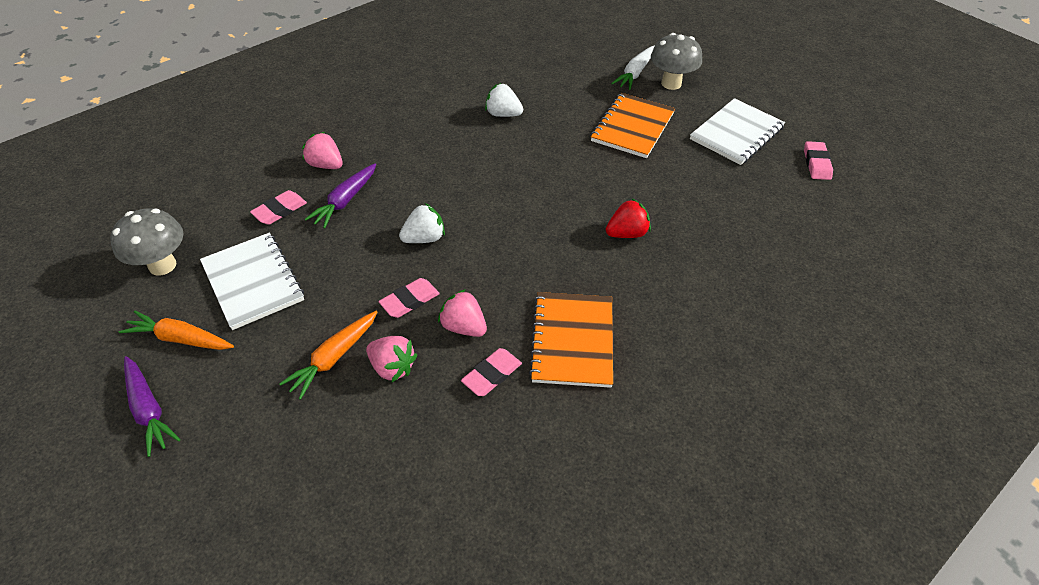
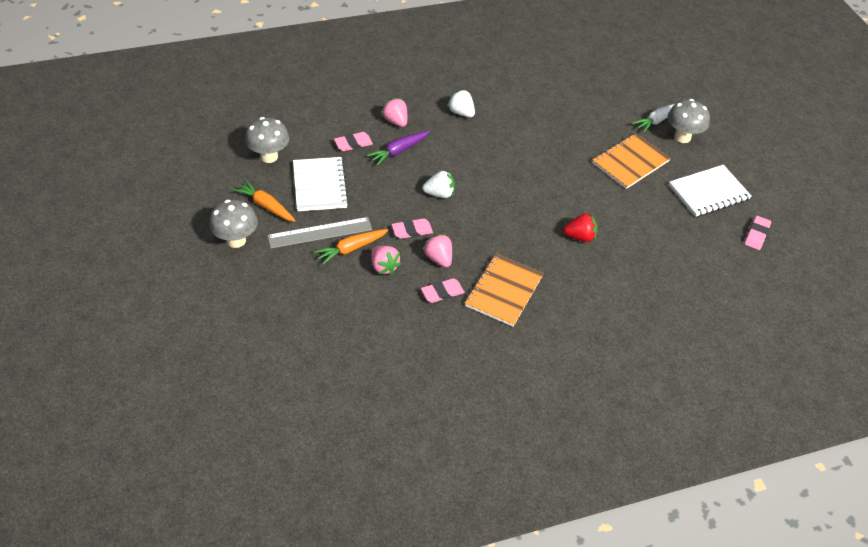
camera: 20 degrees right, 0 degrees up
purple carrot [124,356,181,457] -> grey mushroom [209,200,258,248]
white strawberry [485,83,523,117] -> white strawberry moved to [447,89,475,117]
none -> grey ruler [267,217,372,248]

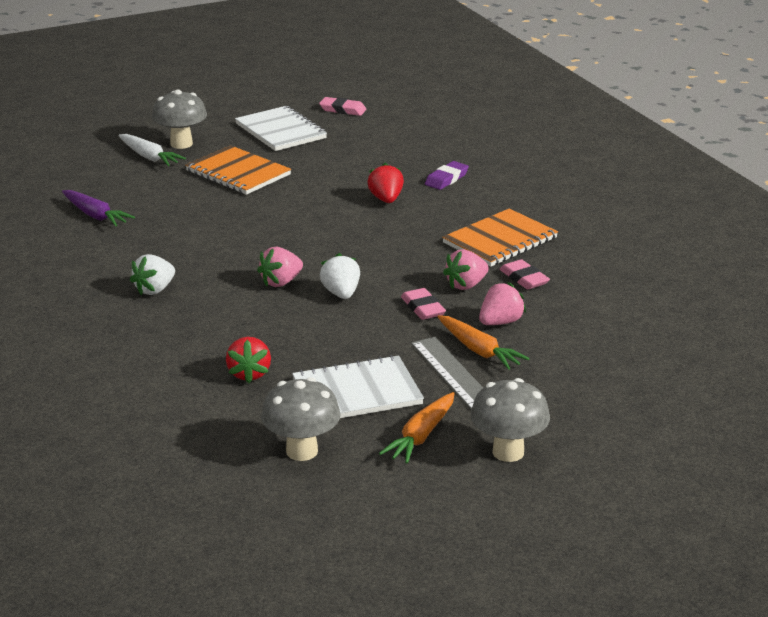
camera: 95 degrees left, 20 degrees down
pink eraser [334,132,373,151] -> red strawberry [226,337,271,383]
purple carrot [367,131,429,166] -> purple carrot moved to [62,190,135,226]
pink strawberry [381,98,407,127] -> pink strawberry moved to [257,247,303,287]
orange notebook [465,254,544,327] -> orange notebook turned 60 degrees counterclockwise [442,208,558,267]
none -> purple eraser [425,161,469,190]

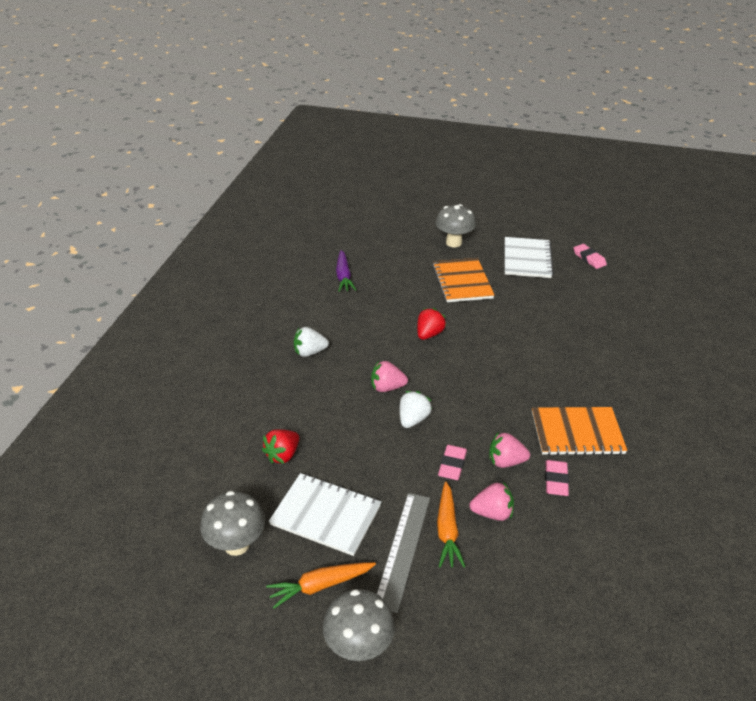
camera: 40 degrees right, 10 degrees up
white carrot [118,134,186,166] -> none
red strawberry [367,163,404,203] -> red strawberry moved to [417,308,446,340]
purple eraser [425,161,469,190] -> none

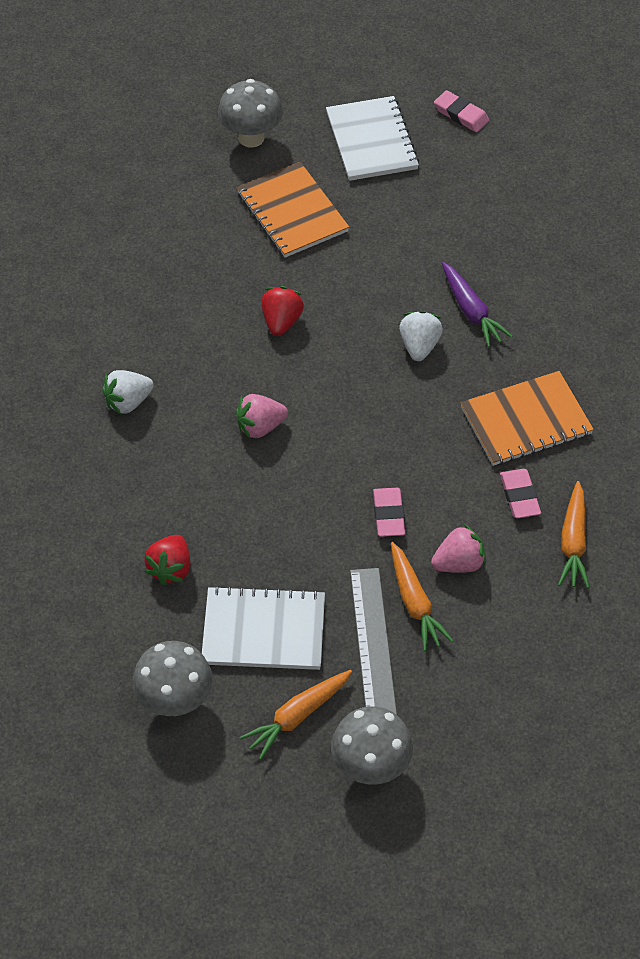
camera: 20 degrees left, 15 degrees up
purple carrot [336,250,356,292] -> purple carrot moved to [442,262,513,347]
white strawberry [400,391,432,428] -> white strawberry moved to [399,311,443,361]
pink strawberry [489,432,530,468] -> none
none -> orange carrot [558,481,590,588]

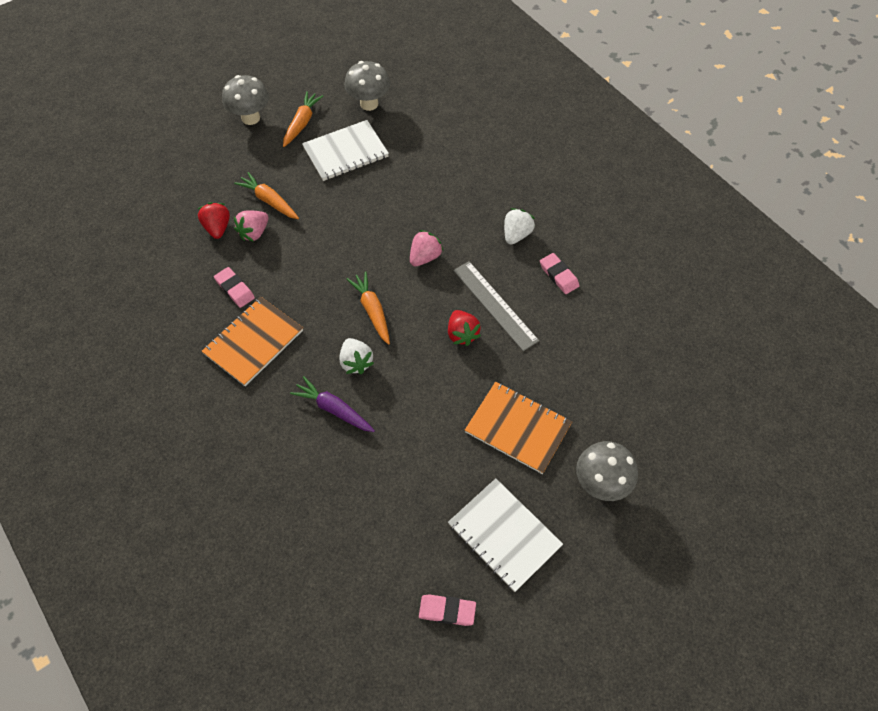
camera: 150 degrees right, 5 degrees up
red strawberry [144,535,191,585] -> red strawberry moved to [198,202,230,239]
grey ruler [350,568,397,715] -> grey ruler moved to [453,261,539,351]
pink eraser [373,488,405,537] -> pink eraser moved to [540,253,579,294]
orange carrot [558,481,590,588] -> orange carrot moved to [347,272,390,345]

